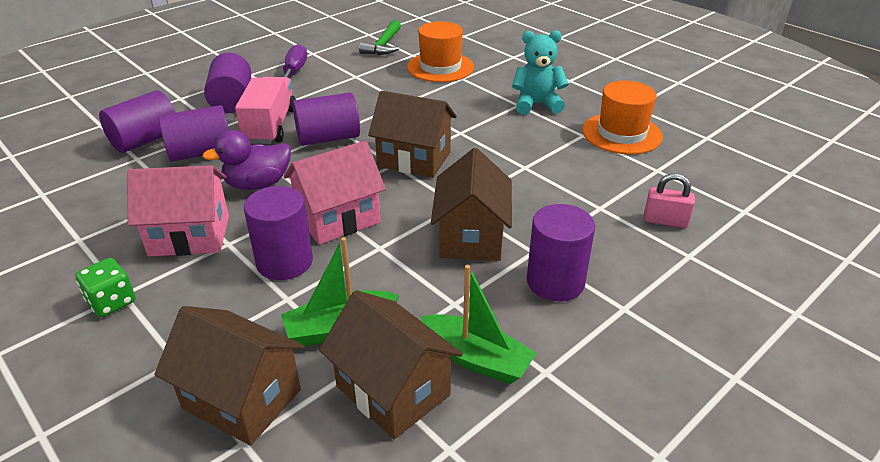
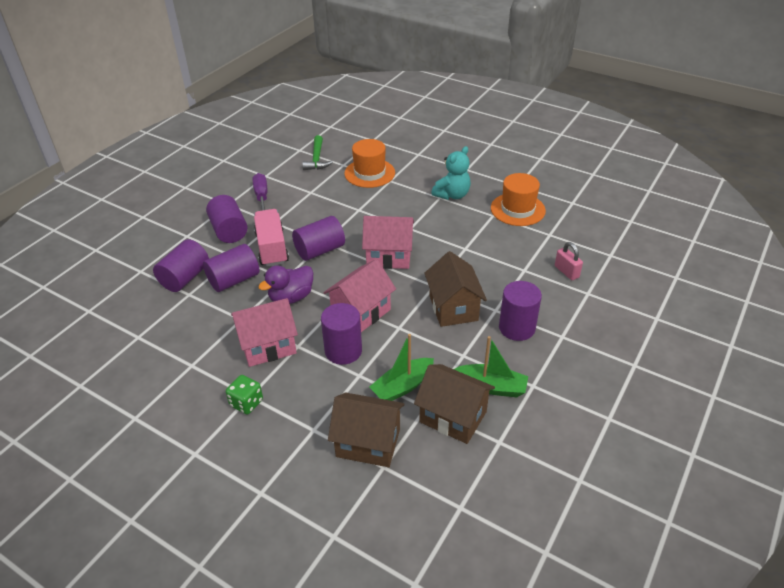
camera: 15 degrees left, 5 degrees up
brown house [368,91,457,178] -> pink house [362,216,414,269]
turquoise teddy bear [512,30,569,115] -> turquoise teddy bear turned 150 degrees clockwise [431,146,471,200]
pink padlock [644,173,695,228] -> pink padlock turned 60 degrees clockwise [555,242,583,280]

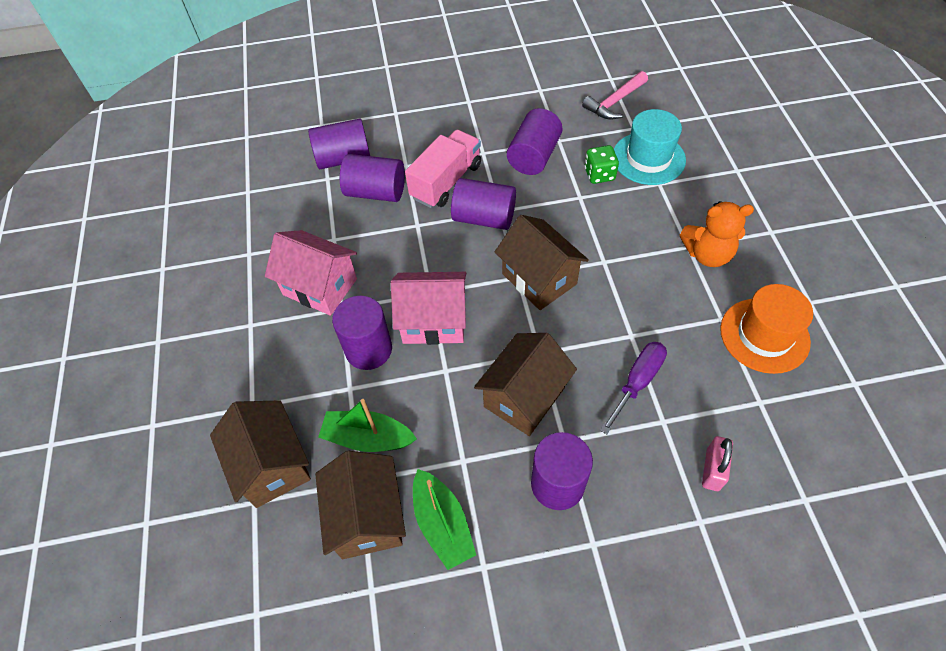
camera: 50 degrees right, 15 degrees up
purple cylinder [206,195,247,243] -> purple cylinder moved to [507,108,563,175]
green dice [226,375,263,415] -> green dice moved to [585,145,619,184]
purple screwdriver [253,173,267,210] -> purple screwdriver moved to [600,342,667,434]
purple duck [258,265,313,304] -> none
green hammer [302,135,333,170] -> pink hammer [582,71,648,119]
orange hat [344,139,395,188] -> turquoise hat [614,109,686,185]
pink house [362,216,414,269] -> brown house [495,215,589,310]
turquoise teddy bear [431,146,471,200] -> orange teddy bear [680,201,754,267]

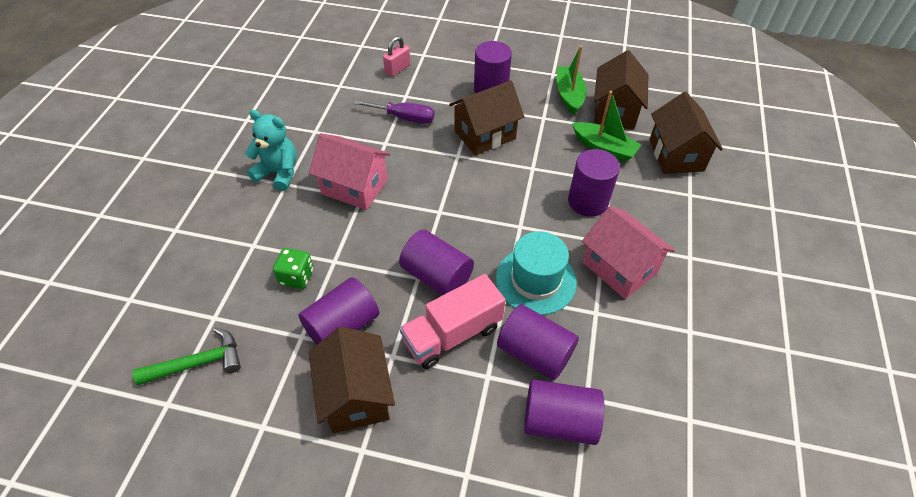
camera: 160 degrees left, 5 degrees down
pink house [391,272,466,345] -> pink house moved to [309,133,390,210]
brown house [495,215,589,310] -> brown house moved to [309,326,395,433]
pink hammer [582,71,648,119] -> green hammer [133,328,241,385]
purple screwdriver [600,342,667,434] -> purple screwdriver turned 135 degrees counterclockwise [353,100,434,124]
turquoise hat [614,109,686,185] -> turquoise hat moved to [496,231,577,315]
orange teddy bear [680,201,754,267] -> turquoise teddy bear [245,110,297,191]
orange hat [720,284,813,374] -> none

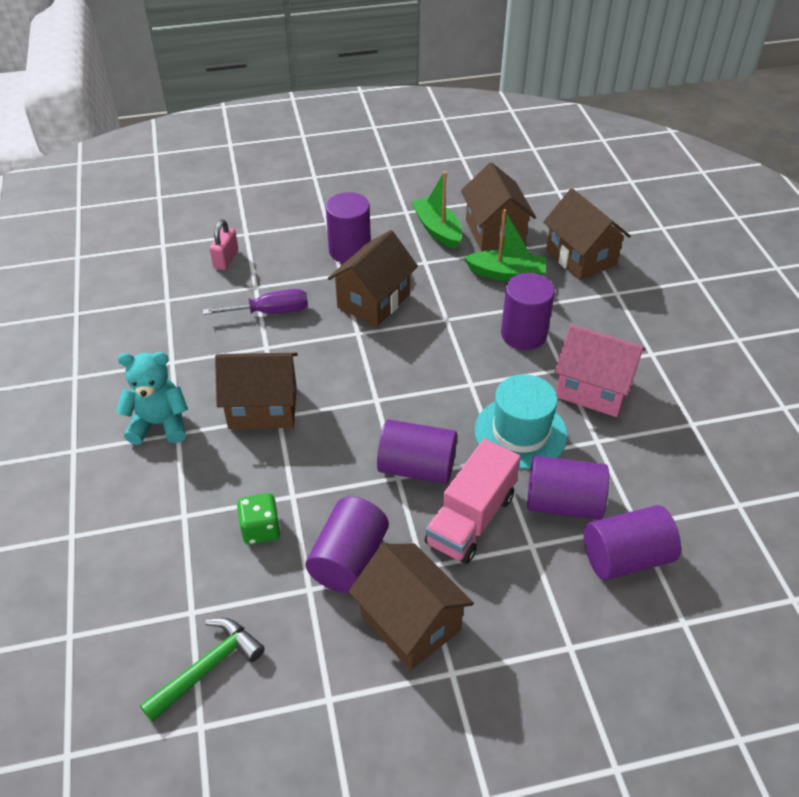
camera: 25 degrees left, 5 degrees down
pink house [309,133,390,210] -> brown house [215,353,298,429]

